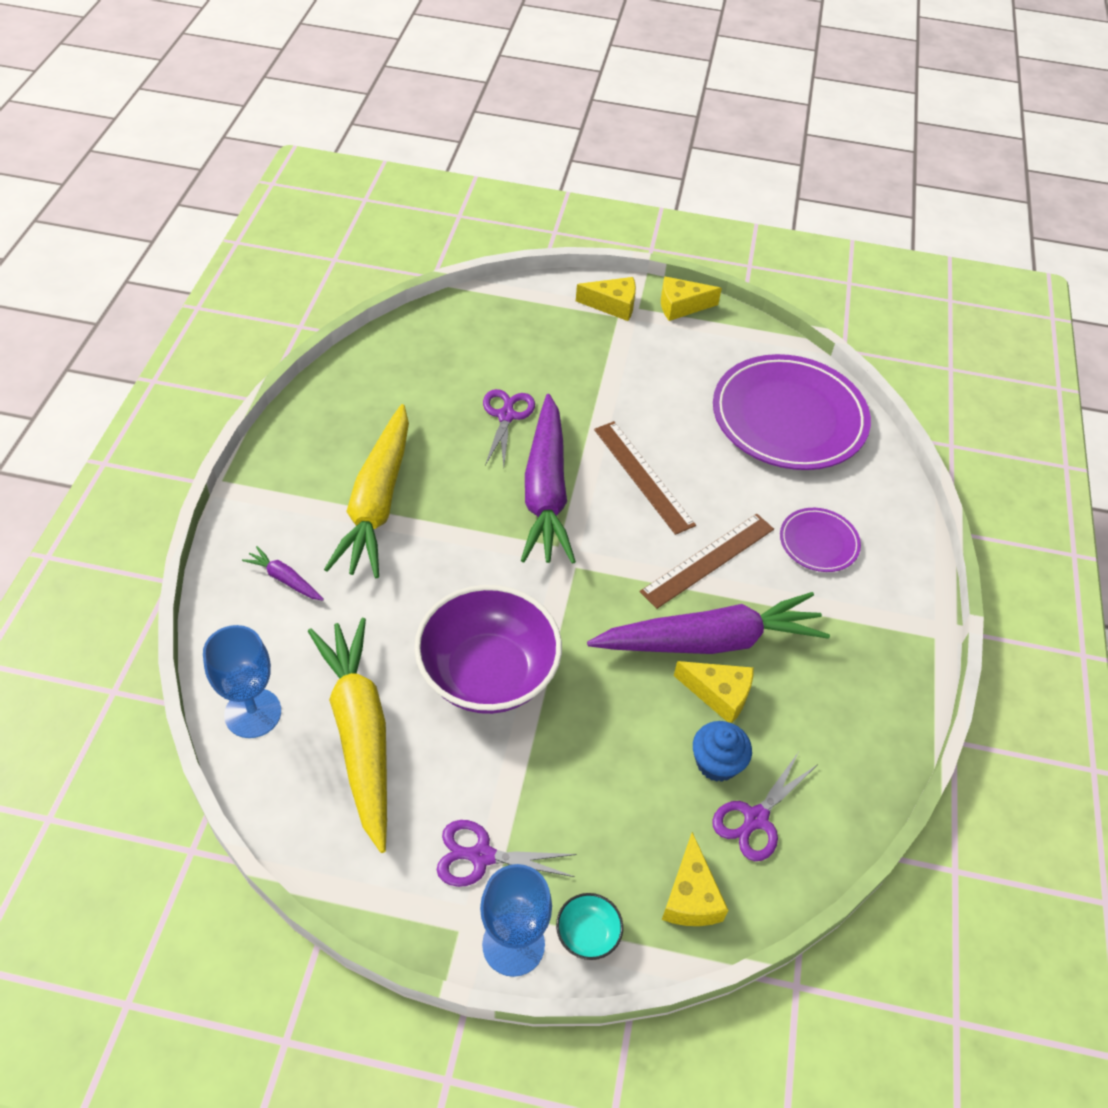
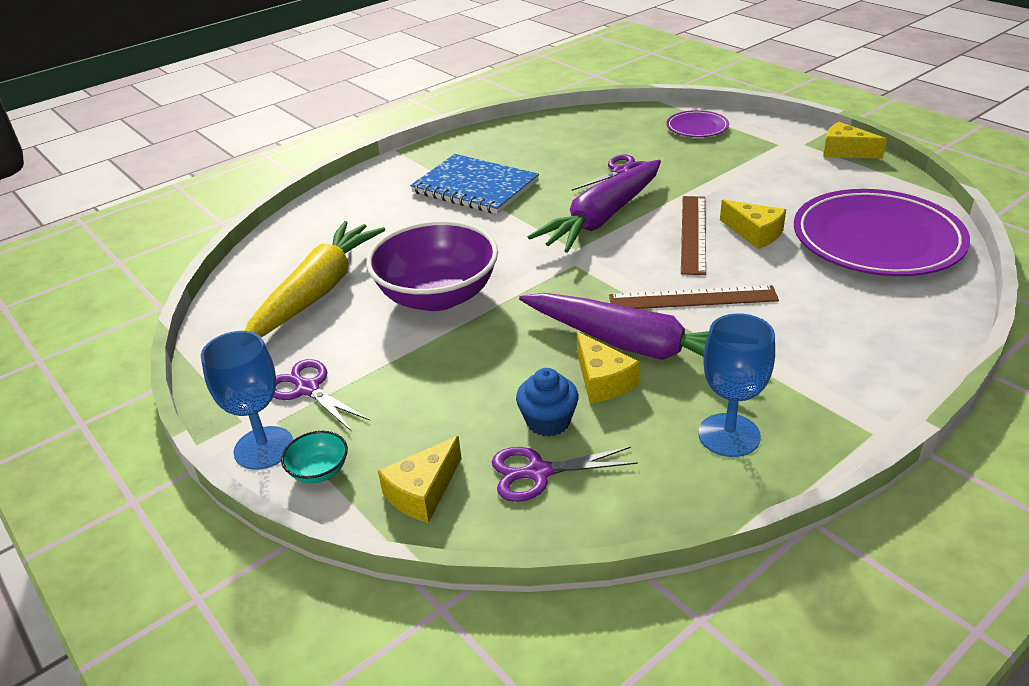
camera: 45 degrees right, 15 degrees down
blue goblet [203,625,281,738] -> blue goblet moved to [698,314,775,457]
purple carrot [242,546,324,601] -> none
yellow carrot [324,404,409,578] -> blue notebook [410,154,539,214]
yellow cheese [576,277,636,321] -> yellow cheese moved to [720,199,786,249]
purple plate [780,508,861,572] -> purple plate moved to [666,110,729,137]

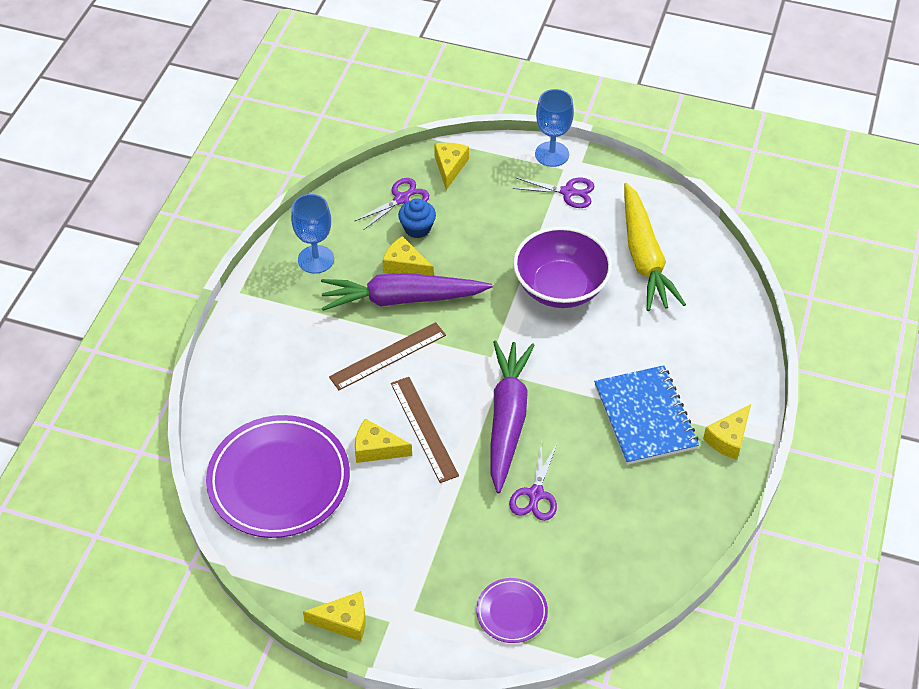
camera: 145 degrees right, 15 degrees up
turquoise bowl [281,431,348,483] -> none
blue notebook [410,154,539,214] -> blue notebook turned 75 degrees clockwise [594,365,699,465]
none -> yellow cheese [703,404,751,460]

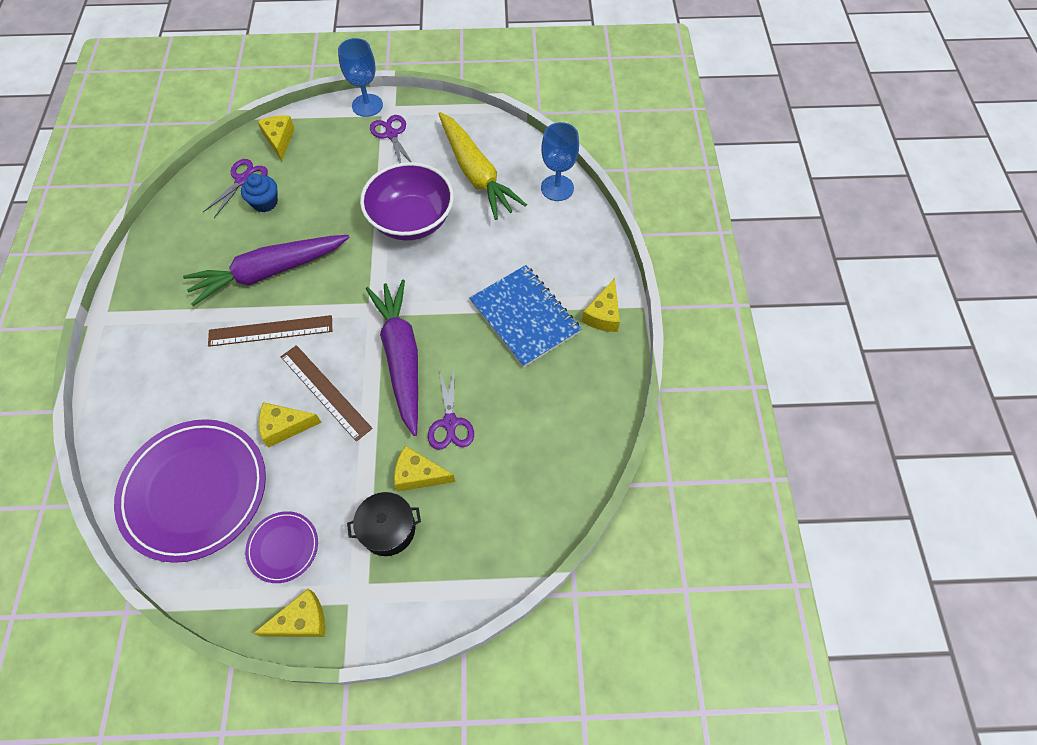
camera: 20 degrees left, 10 degrees up
blue goblet [291,194,334,274] -> blue goblet moved to [541,122,579,201]
brown ruler [329,322,446,390] -> brown ruler turned 45 degrees clockwise [208,315,332,347]
yellow cheese [382,236,434,276] -> yellow cheese moved to [394,445,455,492]
purple plate [476,578,548,643] -> purple plate moved to [245,511,318,583]
purple scissors [513,177,594,208] -> purple scissors turned 105 degrees counterclockwise [370,115,412,163]
none -> black pot [347,492,421,556]

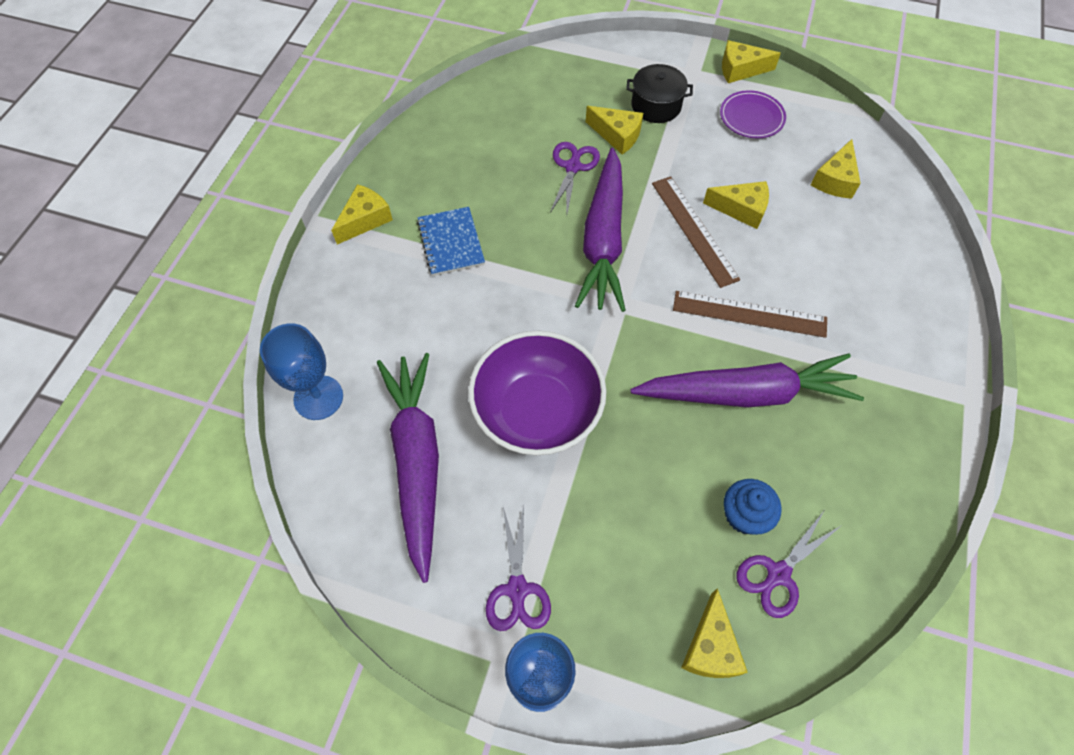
camera: 160 degrees left, 0 degrees up
purple plate [114,419,266,563] -> yellow cheese [811,139,861,199]
yellow carrot [439,112,527,220] -> purple carrot [377,353,439,583]
blue notebook [470,265,581,368] -> blue notebook [417,207,485,276], size x0.64

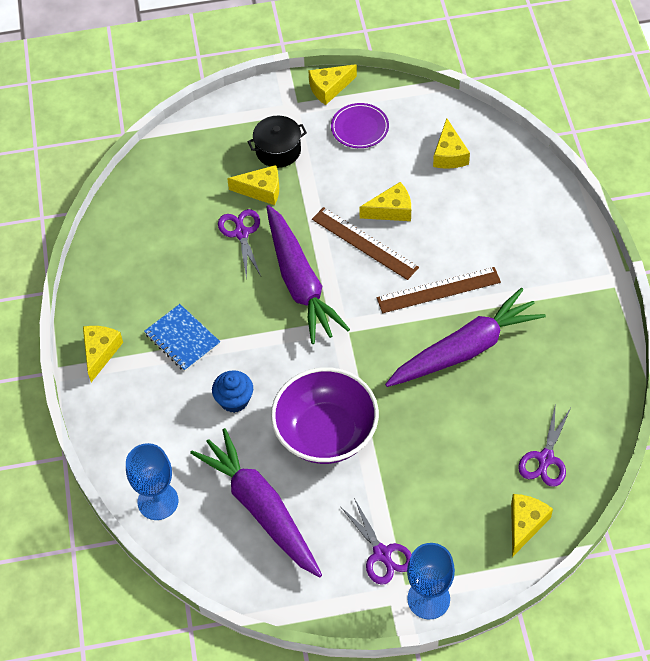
camera: 25 degrees left, 5 degrees down
yellow cheese [681,588,748,678] -> yellow cheese turned 135 degrees counterclockwise [511,494,553,557]
blue cupcake [724,479,781,535] -> blue cupcake moved to [212,370,253,413]

